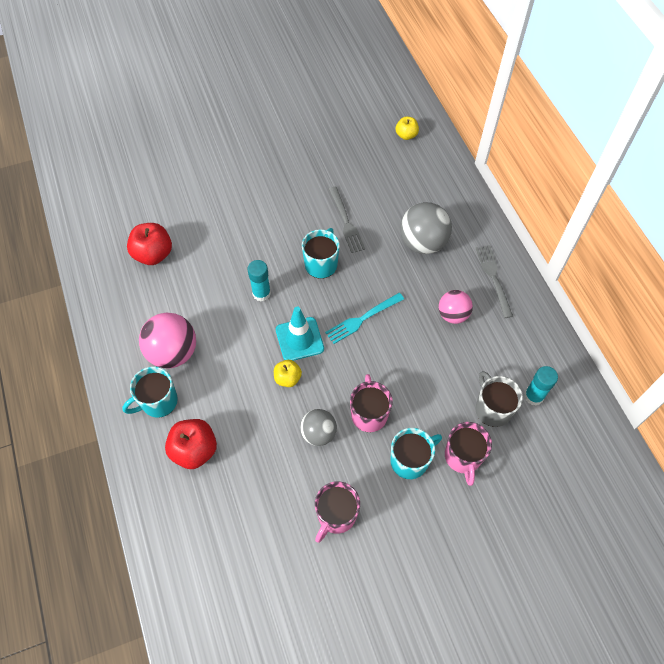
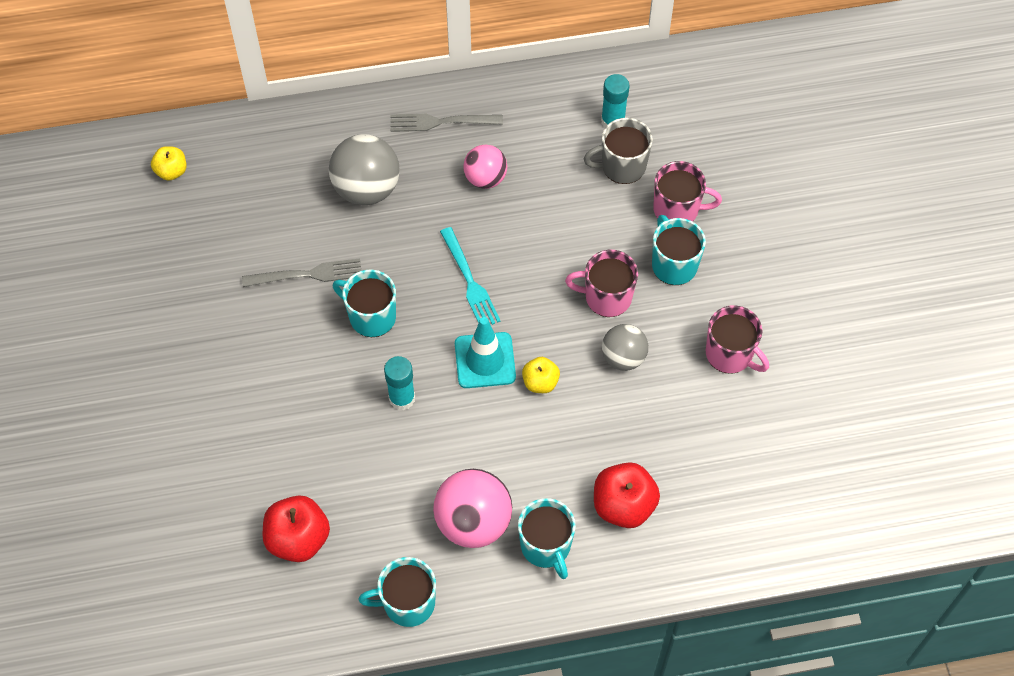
camera: 80 degrees left, 0 degrees up
none -> turquoise mug [359,557,436,627]

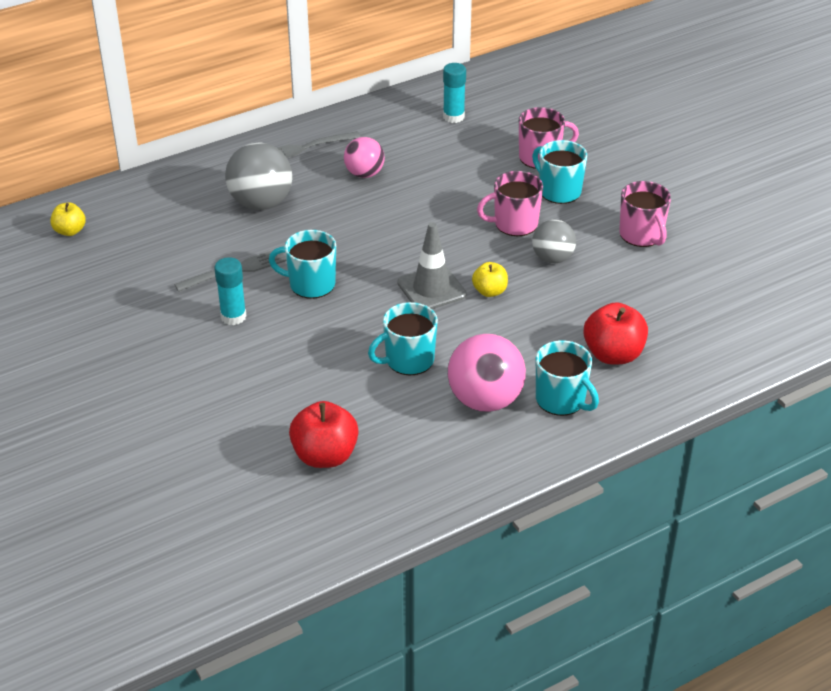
camera: 20 degrees left, 20 degrees down
turquoise mug [359,557,436,627] -> turquoise mug moved to [368,302,438,375]
turquoise glue stick [384,356,415,410] -> turquoise glue stick moved to [214,257,246,325]
turquoise fork [440,227,501,325] -> none
turquoise traffic cone [455,317,516,388] -> grey traffic cone [397,222,466,309]
grey mug [584,118,653,184] -> none
pink mug [706,305,769,374] -> pink mug turned 45 degrees clockwise [619,181,671,247]

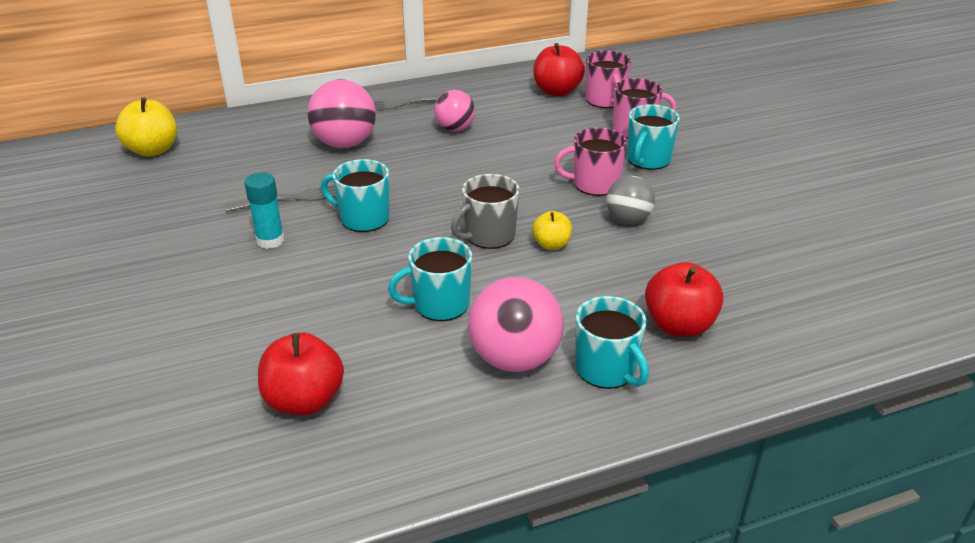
camera: 10 degrees right, 5 degrees down
yellow apple [50,202,86,236] -> yellow apple [115,97,177,157], size x1.68
grey ball [225,142,292,210] -> pink ball [307,79,376,148]
grey traffic cone [397,222,466,309] -> grey mug [451,174,520,249]
turquoise glue stick [443,63,466,123] -> red apple [533,43,585,96]
turquoise mug [532,140,587,204] -> turquoise mug turned 120 degrees counterclockwise [627,104,680,170]
pink mug [619,181,671,247] -> pink mug moved to [586,50,631,108]

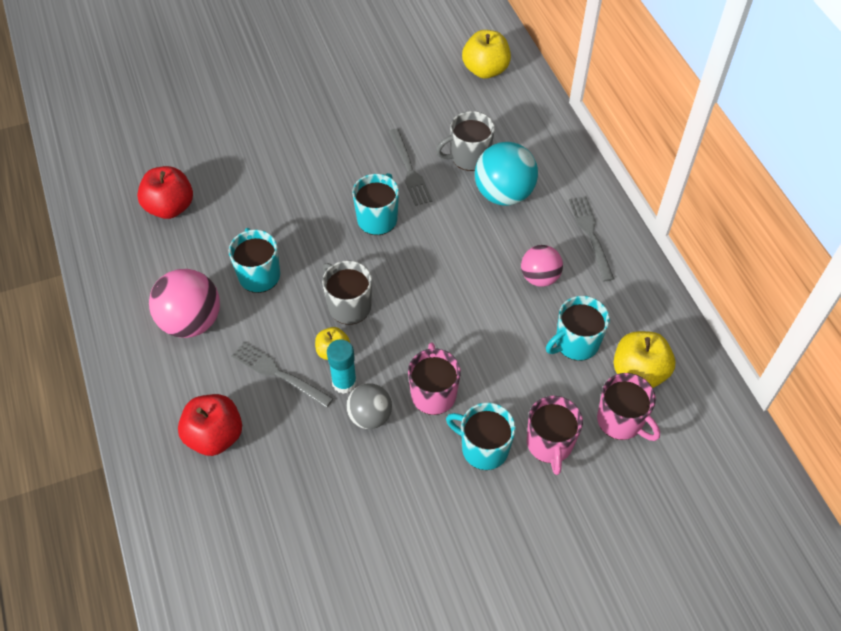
camera: 90 degrees right, 20 degrees up
turquoise glue stick [244,172,285,249] -> turquoise glue stick moved to [327,339,357,394]
pink ball [307,79,376,148] -> turquoise ball [475,142,538,206]
red apple [533,43,585,96] -> yellow apple [613,331,675,388]
turquoise mug [575,296,649,389] -> turquoise mug moved to [546,296,610,361]
pink mug [586,50,631,108] -> pink mug turned 120 degrees counterclockwise [597,373,660,441]
none -> grey fork [231,342,334,408]
none -> grey mug [436,111,495,171]

